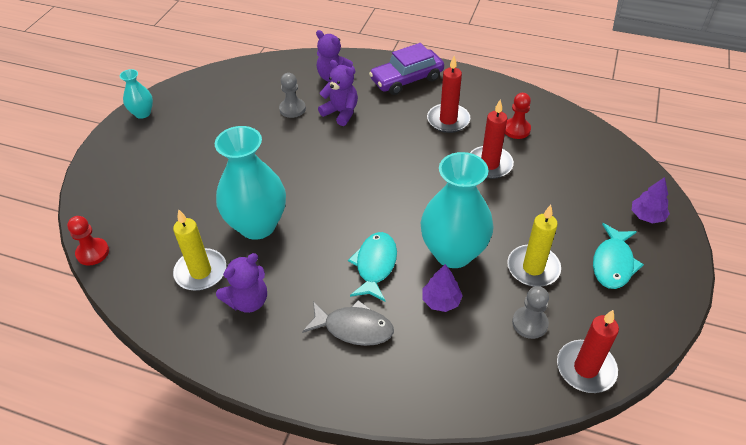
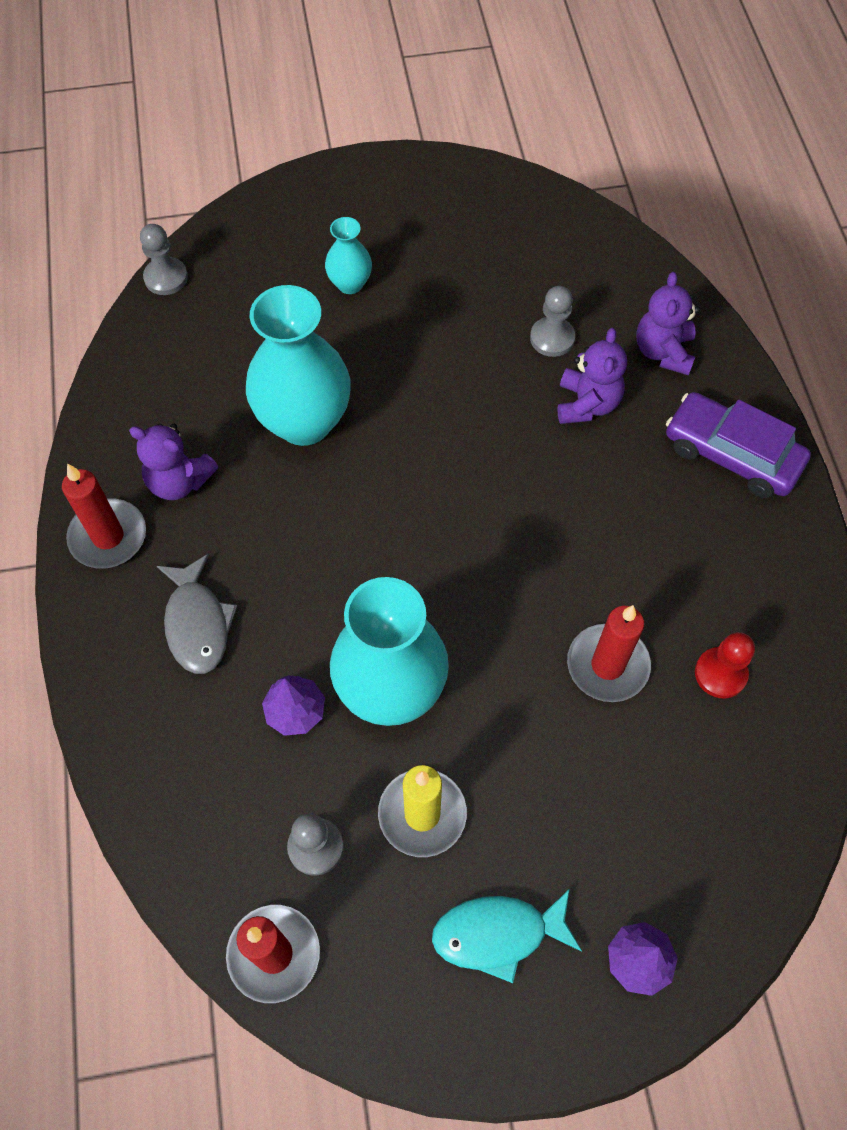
camera: 60 degrees right, 15 degrees up
red pawn [67,216,109,266] -> grey pawn [140,224,188,295]
turquoise vase [120,69,153,119] -> turquoise vase moved to [325,217,372,294]
yellow candle [173,209,226,291] -> none
turquoise fish [348,232,397,302] -> none
red candle [427,56,470,133] -> red candle moved to [62,463,146,568]

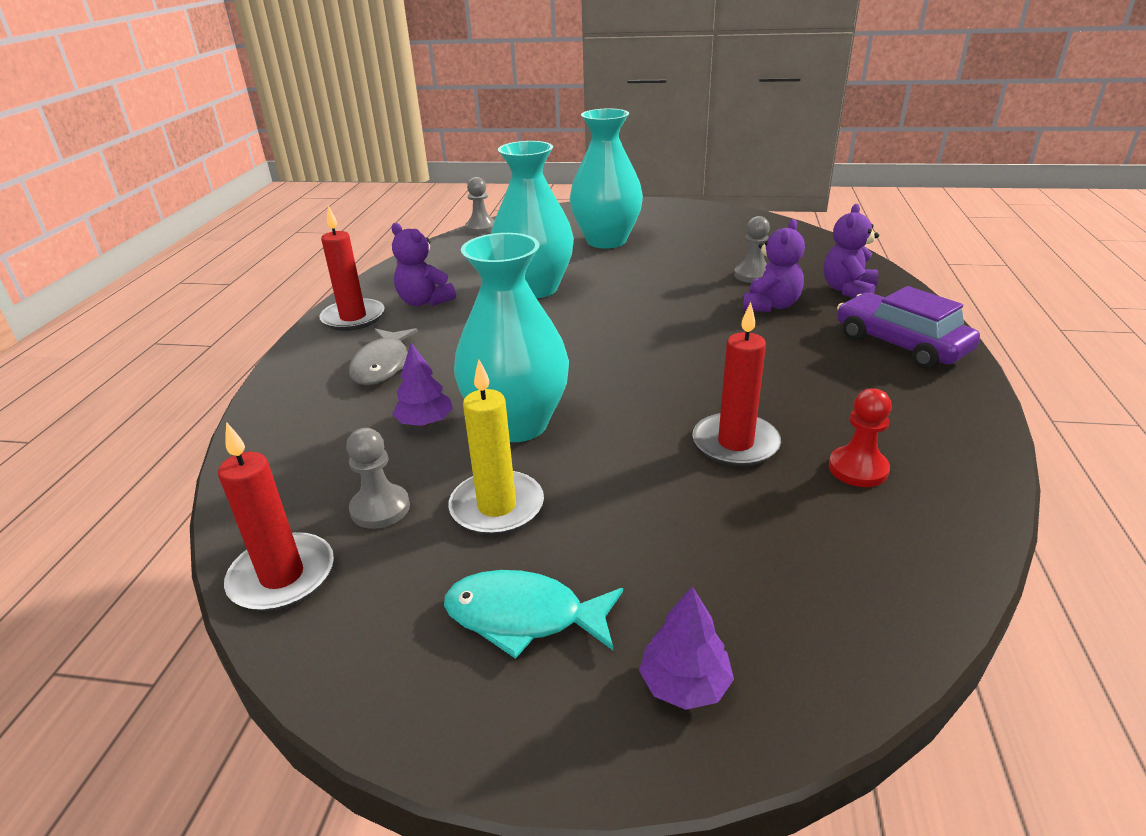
camera: 20 degrees right, 30 degrees down
turquoise vase [325,217,372,294] -> turquoise vase [570,109,643,249], size x2.03

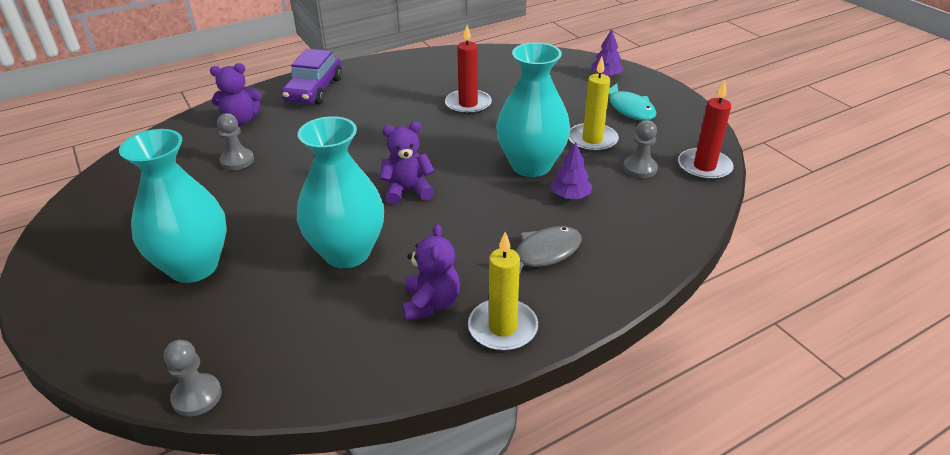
camera: 130 degrees left, 5 degrees up
red candle [319,206,385,331] -> yellow candle [468,232,538,351]
purple teddy bear [743,219,805,312] -> purple teddy bear moved to [379,122,435,205]
red pawn [829,388,892,487] -> none

